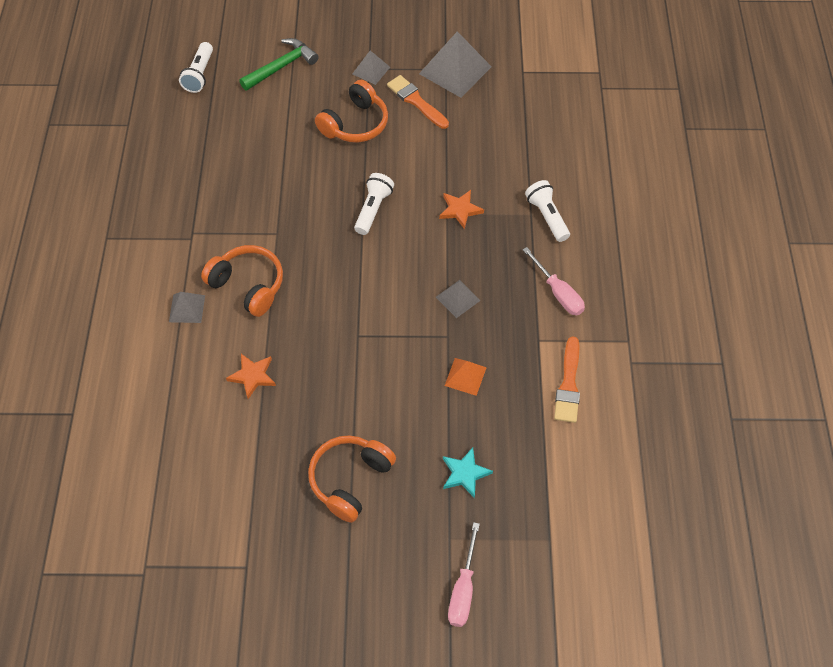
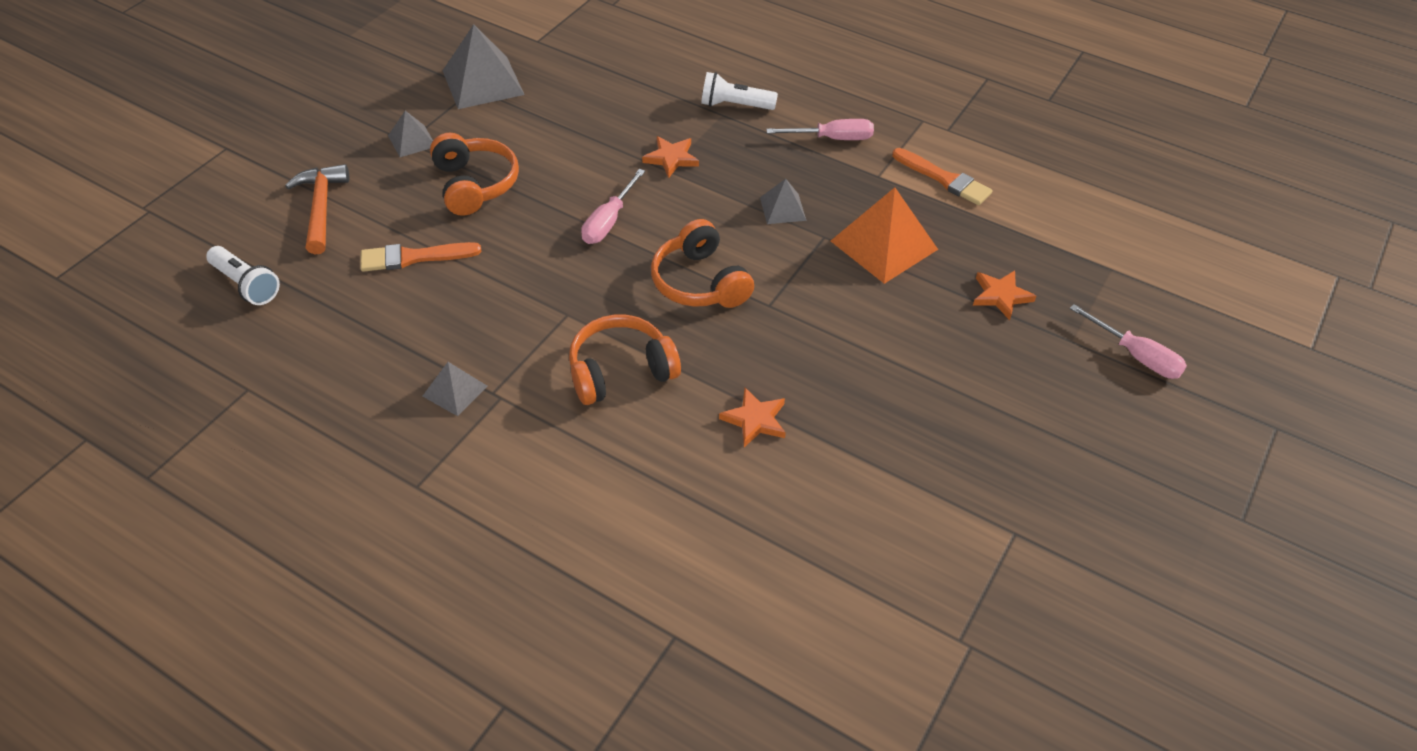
camera: 60 degrees left, 10 degrees down
grey pyramid [169,292,205,323] -> grey pyramid moved to [423,362,487,416]
green hammer [239,38,319,91] -> orange hammer [285,164,349,254]
orange headphones [308,435,396,523] -> orange headphones moved to [651,219,754,308]
white flashlight [354,173,394,235] -> pink screwdriver [581,169,645,244]
orange brush [387,75,449,129] -> orange brush moved to [360,242,481,272]
turquoise star [443,447,493,498] -> orange star [973,270,1036,320]
orange pyramid [445,358,487,396] -> orange pyramid [831,187,938,284], size x1.87

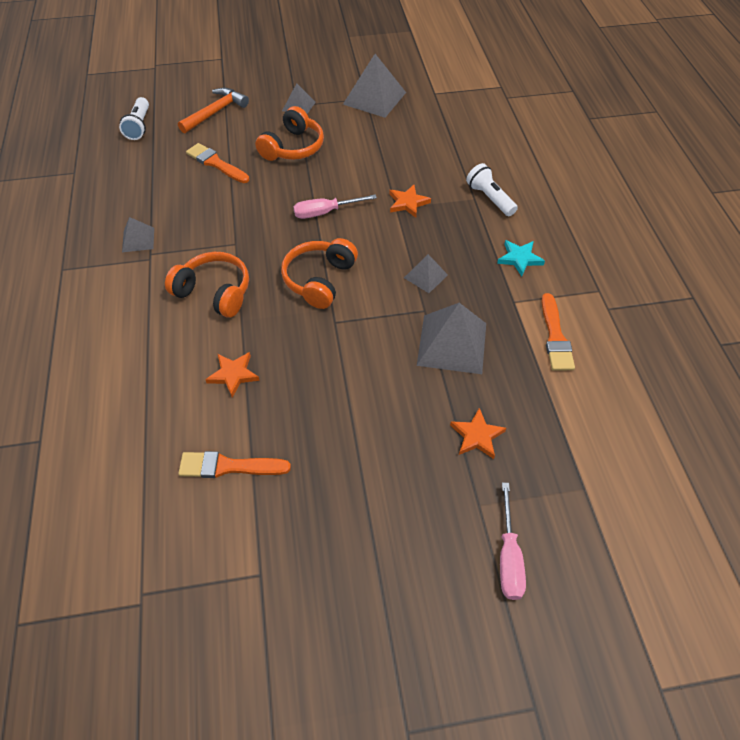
camera: 50 degrees right, 5 degrees up
pink screwdriver [766,119,874,140] -> turquoise star [497,240,545,277]
orange pyramid [831,187,938,284] -> grey pyramid [417,303,486,374]
none -> orange brush [178,451,291,478]

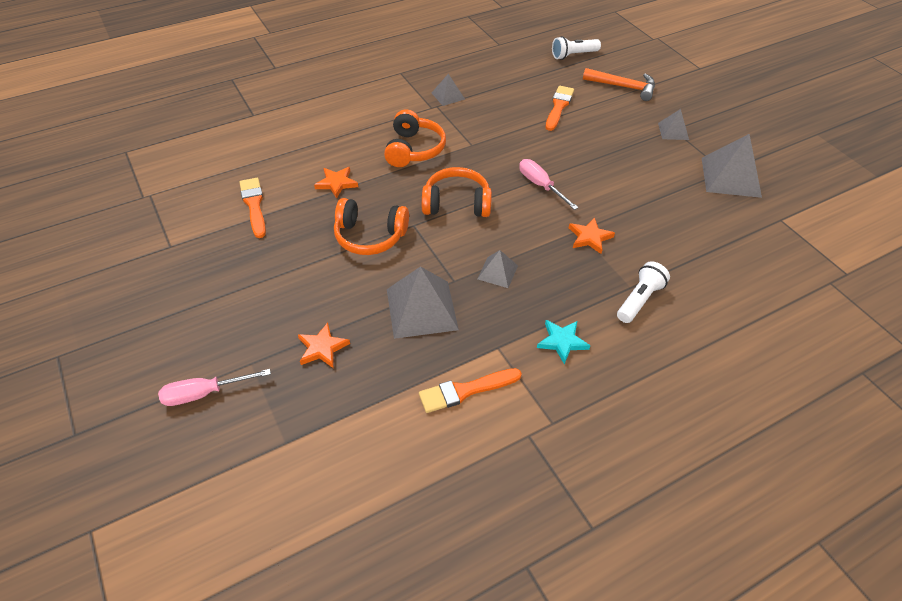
camera: 70 degrees right, 5 degrees down
orange headphones [255,106,324,161] -> orange headphones moved to [334,198,409,255]

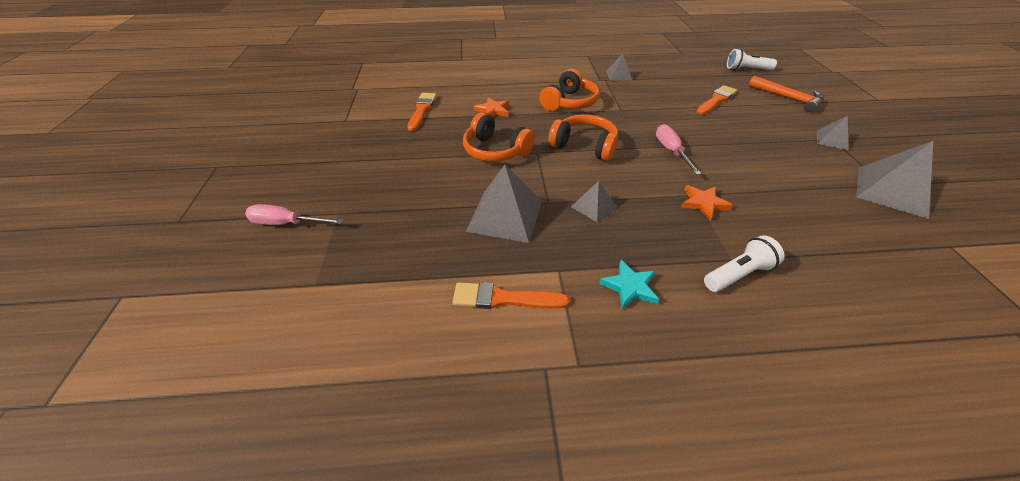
camera: 25 degrees right, 5 degrees down
orange star [298,323,350,368] -> none

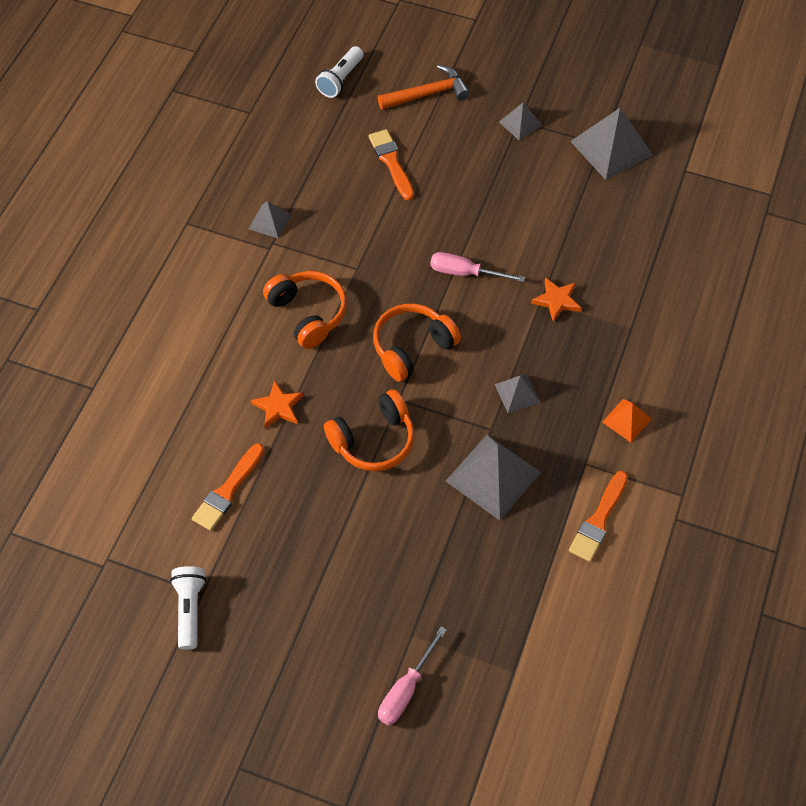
camera: 65 degrees left, 15 degrees up
orange brush [408,93,437,131] -> orange brush turned 90 degrees counterclockwise [192,443,264,531]
turquoise star [599,260,659,309] -> orange pyramid [602,399,652,442]
white flashlight [704,235,784,292] -> white flashlight moved to [170,566,206,650]

